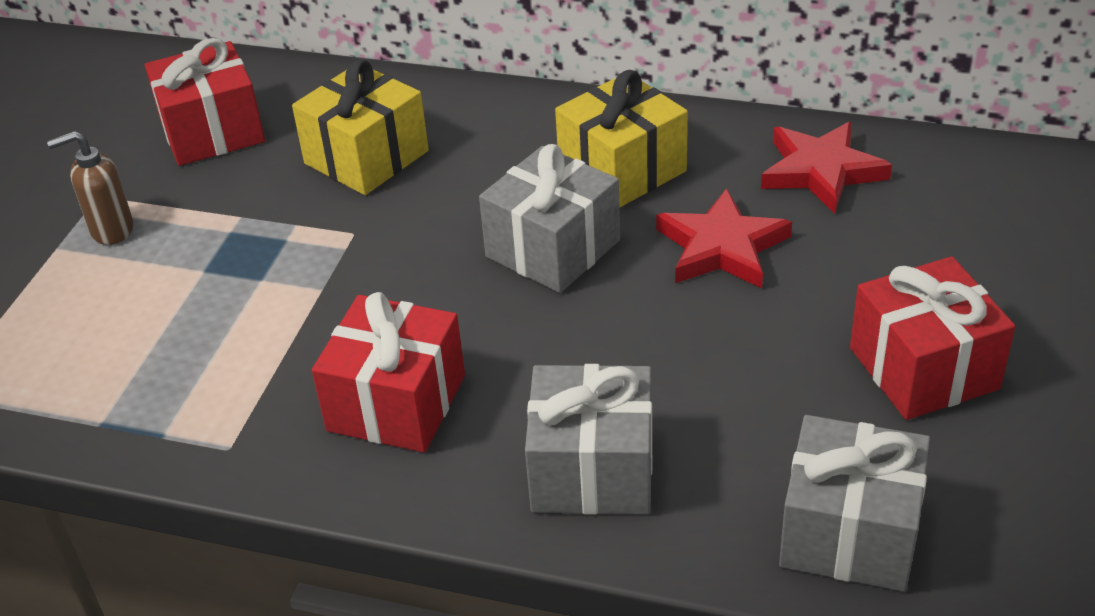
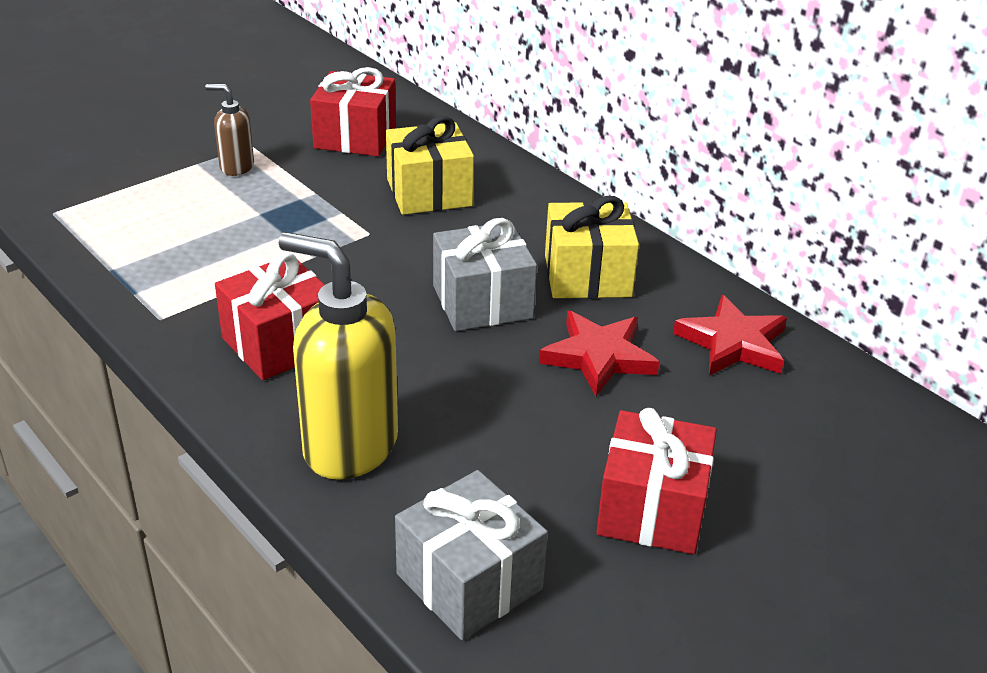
camera: 30 degrees right, 5 degrees down
grey gift [525,364,652,515] -> yellow soap dispenser [279,232,398,480]

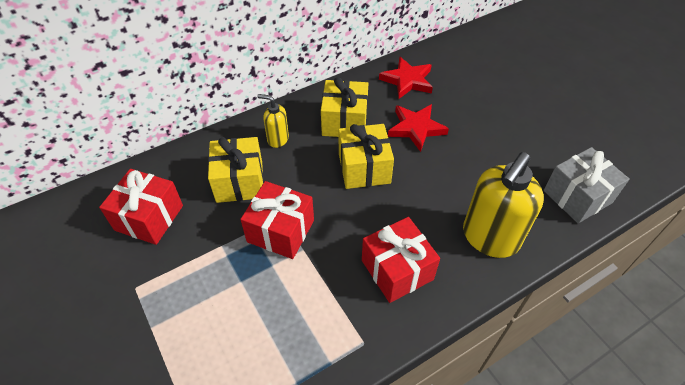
camera: 80 degrees left, 15 degrees up
brown soap dispenser [205,84,254,176] -> none
grey gift [433,218,537,331] -> yellow gift [339,124,394,189]
red gift [596,408,717,554] -> red gift moved to [240,181,314,259]
none -> yellow soap dispenser [257,94,289,148]

